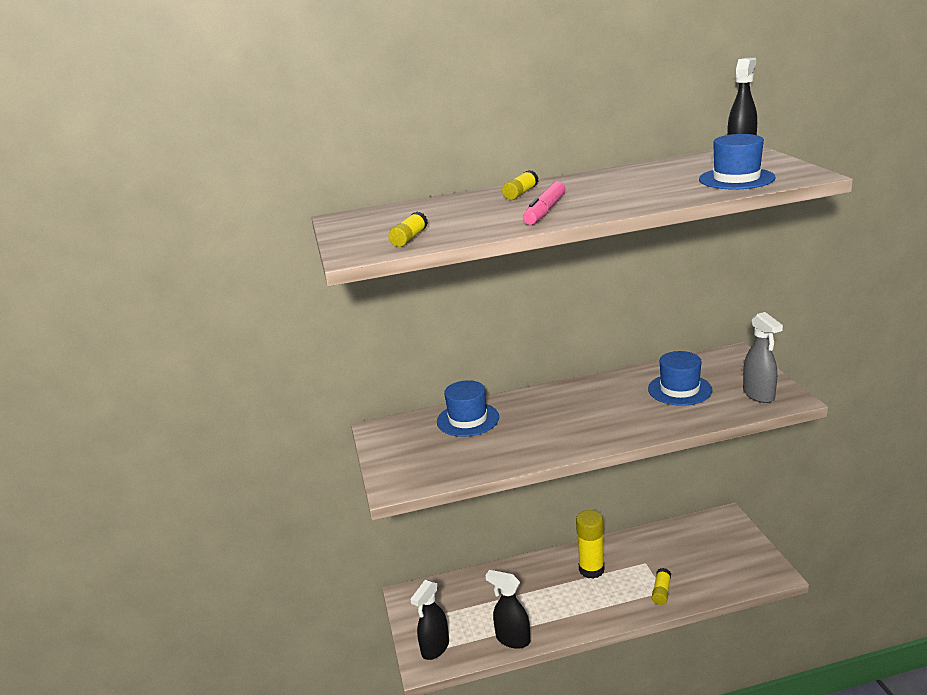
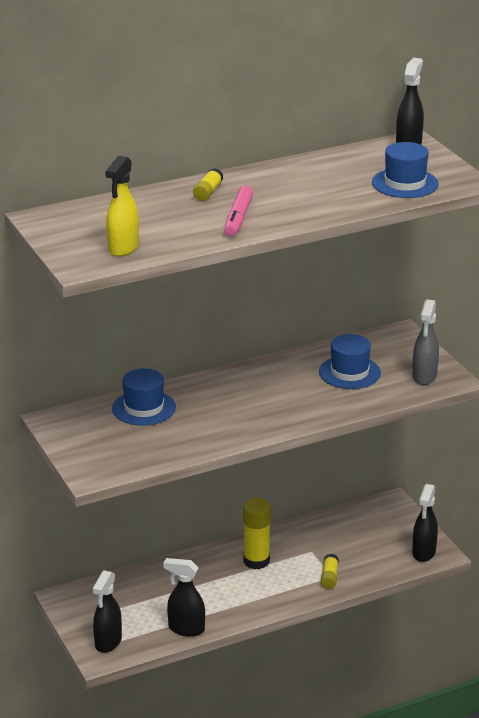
camera: 15 degrees left, 5 degrees up
yellow glue stick [389,212,428,247] -> yellow spray bottle [105,156,139,257]
grey spray bottle [743,312,783,403] -> grey spray bottle turned 45 degrees clockwise [412,299,439,385]
none -> black spray bottle [412,484,438,562]

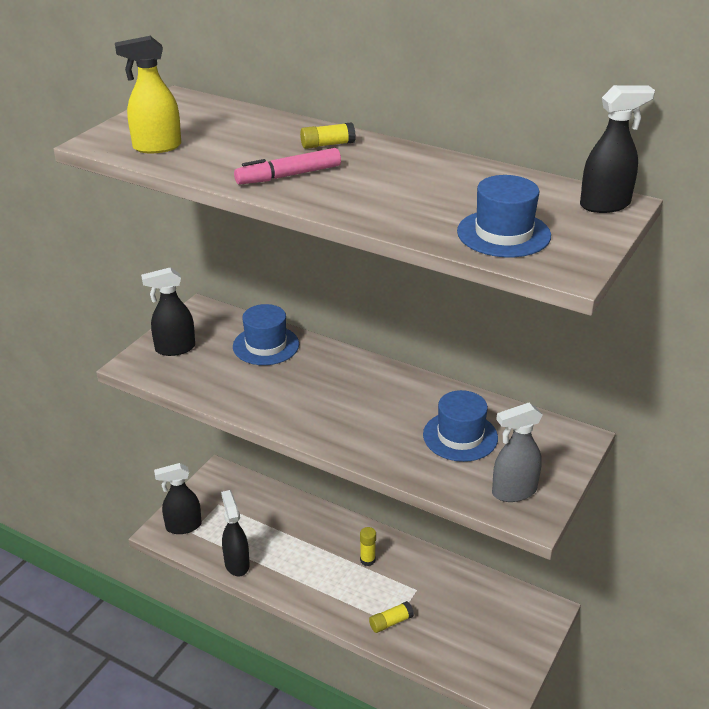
camera: 55 degrees right, 5 degrees up
yellow glue stick [243,498,271,569] -> yellow glue stick [360,527,376,566], size x0.55
black spray bottle [412,484,438,562] -> black spray bottle moved to [141,267,195,356]

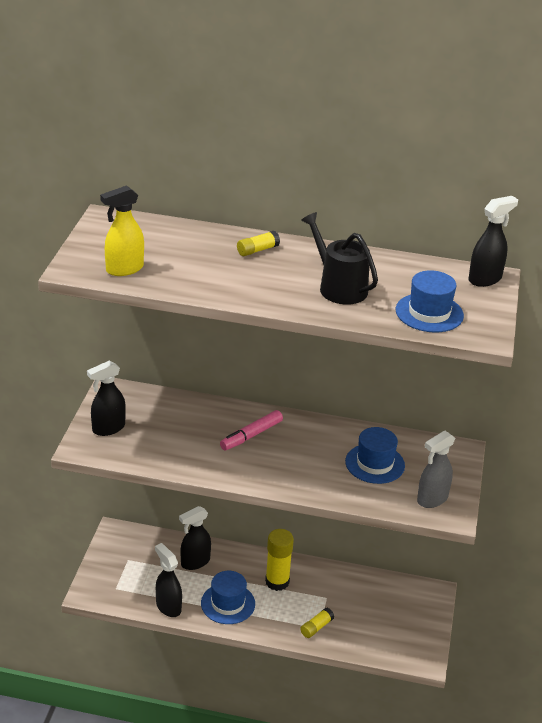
camera: 20 degrees left, 0 degrees up
black spray bottle [154,463,202,534] -> black spray bottle moved to [179,506,211,570]
blue hat [233,304,299,365] -> blue hat moved to [201,571,255,624]
pink marker [234,148,341,185] -> pink marker moved to [220,410,283,450]
yellow glue stick [360,527,376,566] -> yellow glue stick [265,529,294,591], size x1.81
none -> black watering can [301,212,378,305]

